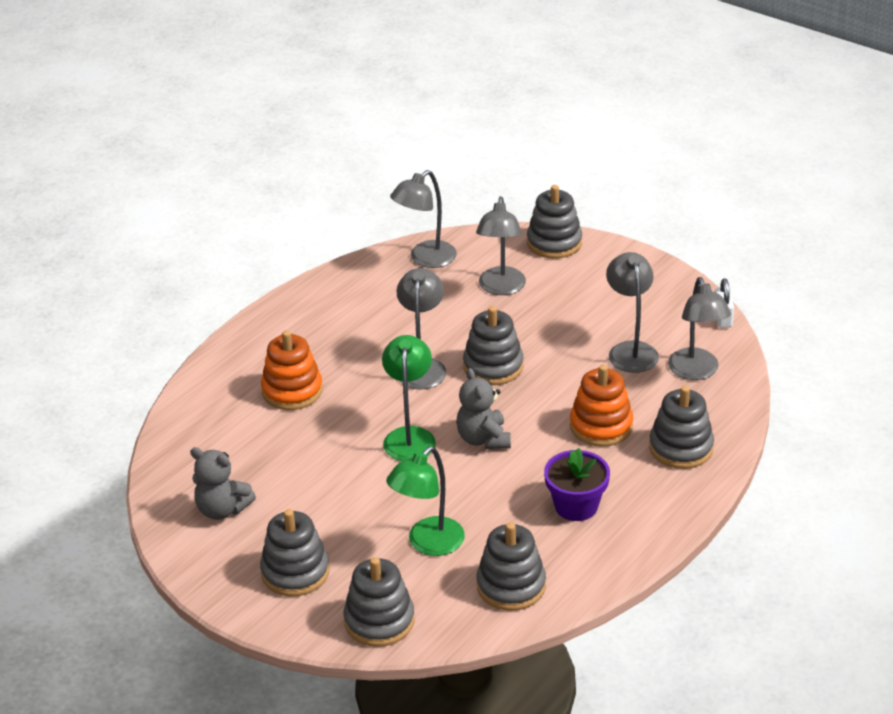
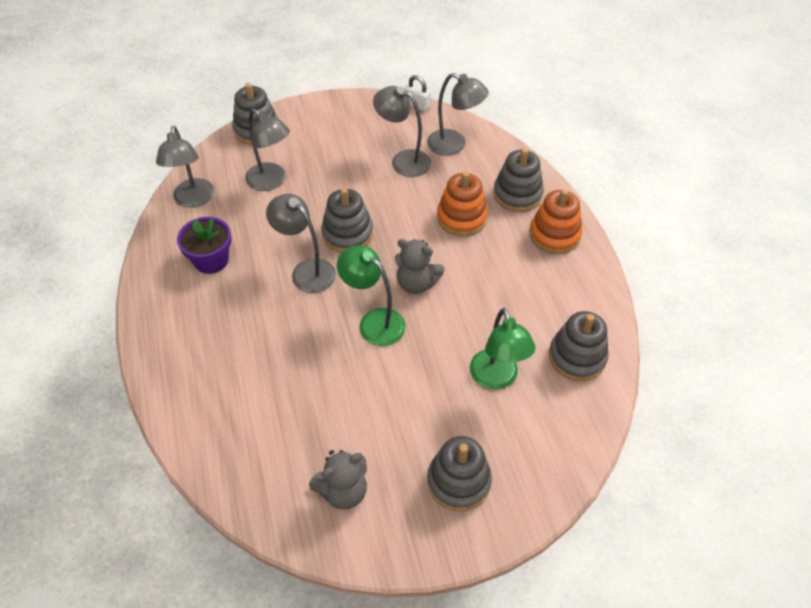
camera: 55 degrees left, 15 degrees up
orange stacking toy [261,330,323,410] -> orange stacking toy moved to [529,189,582,254]
grey stacking toy [343,557,415,647] -> none
purple flower pot [544,448,610,521] -> purple flower pot moved to [177,217,232,274]

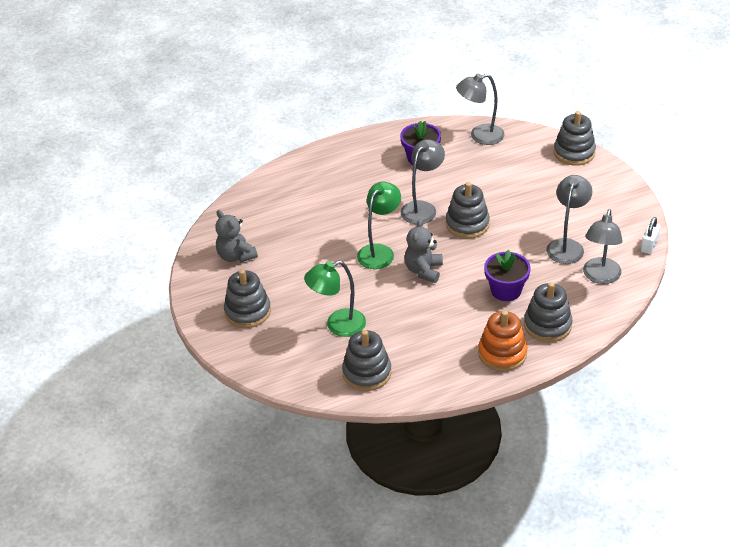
camera: 85 degrees right, 10 degrees down
grey lamp [245,109,290,191] -> none
orange stacking toy [437,172,488,236] -> purple flower pot [484,250,531,301]

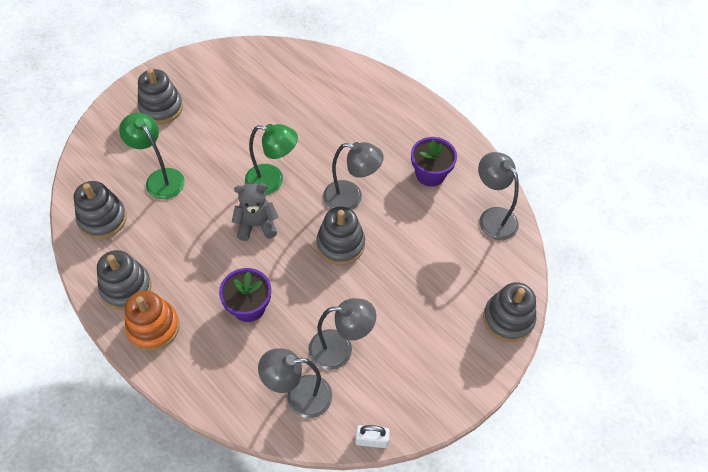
camera: 65 degrees right, 15 degrees up
grey teddy bear [215,210,258,262] -> none
grey stacking toy [524,282,572,342] -> grey stacking toy moved to [97,250,152,310]

